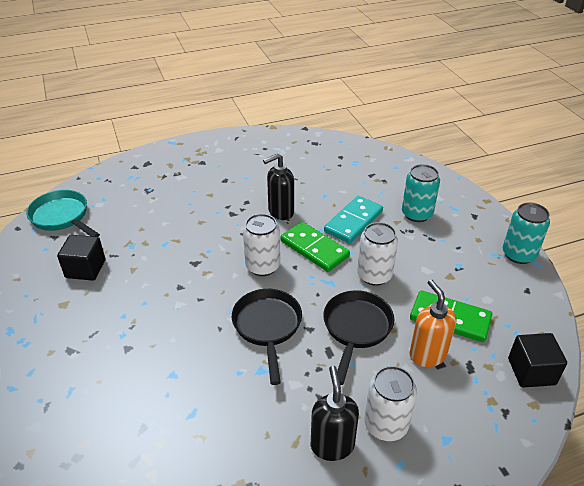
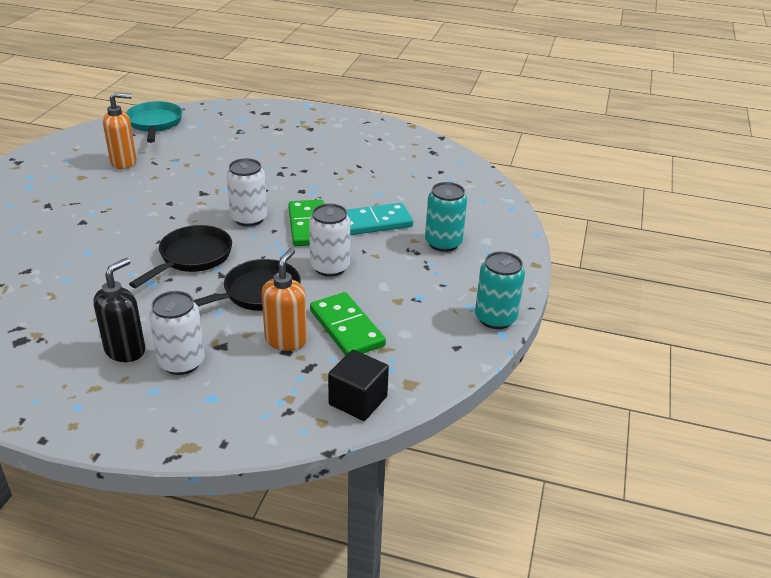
camera: 35 degrees right, 5 degrees down
black cube [57,235,106,281] -> orange soap dispenser [103,92,137,169]
black soap dispenser [263,153,294,220] -> none

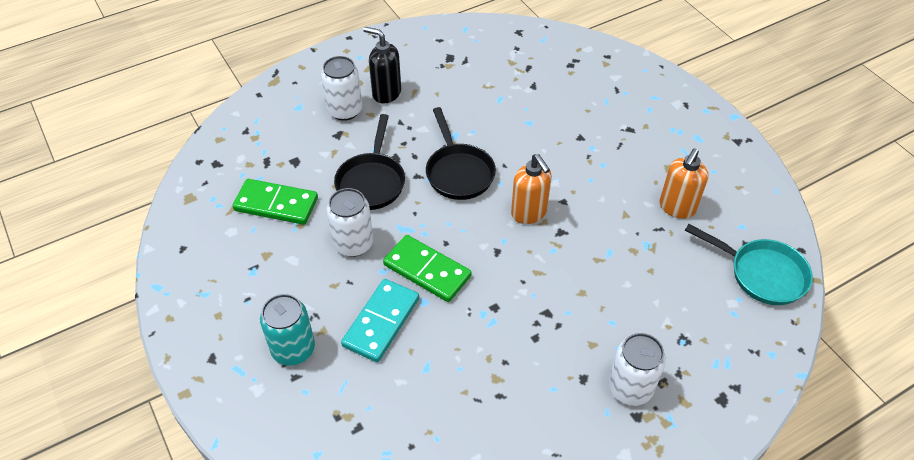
camera: 135 degrees right, 15 degrees up
black soap dispenser [93,258,146,362] -> black soap dispenser turned 135 degrees clockwise [363,27,401,104]
white can [226,158,267,226] -> white can moved to [608,333,666,406]
orange soap dispenser [262,248,307,351] -> orange soap dispenser moved to [511,154,552,224]
black cube [328,350,389,421] -> none
turquoise can [475,251,525,329] -> none

